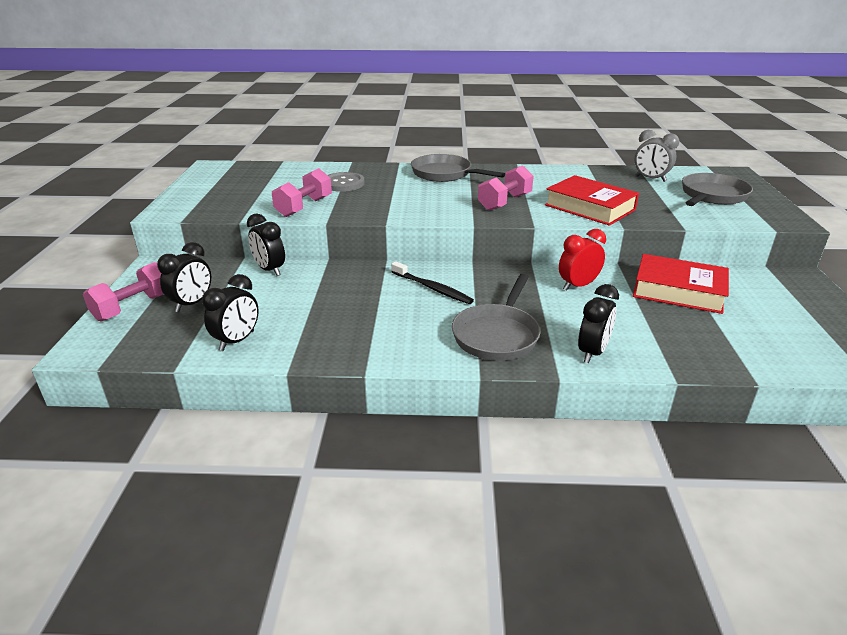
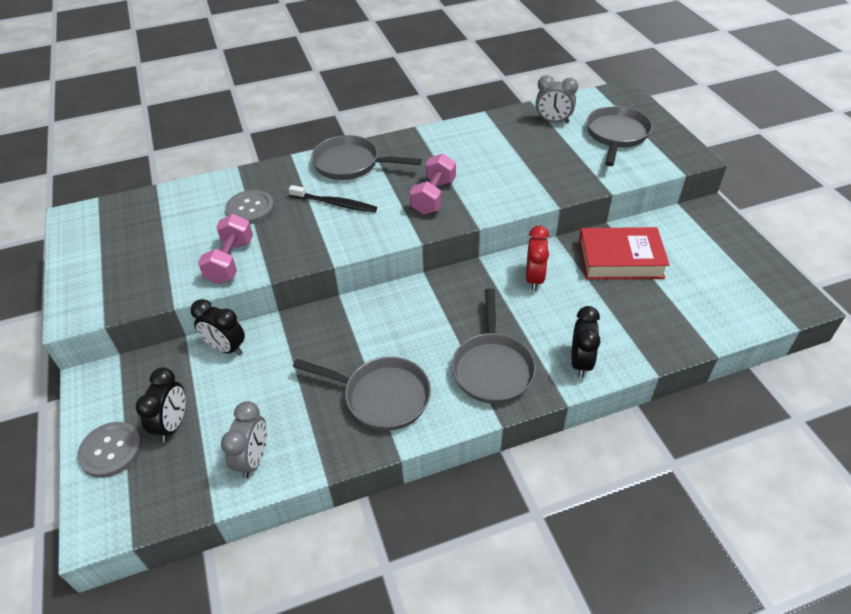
camera: 20 degrees left, 15 degrees up
pink dumbbell [83,262,163,322] -> grey button [77,422,142,478]
black clock [202,274,259,351] -> grey clock [221,401,267,479]
black toothbrush [391,261,474,304] -> black toothbrush moved to [289,185,377,212]
red book [545,175,639,226] -> none
red clock [559,229,606,291] -> red clock turned 150 degrees clockwise [526,226,549,291]
none -> grey pan [293,357,431,431]

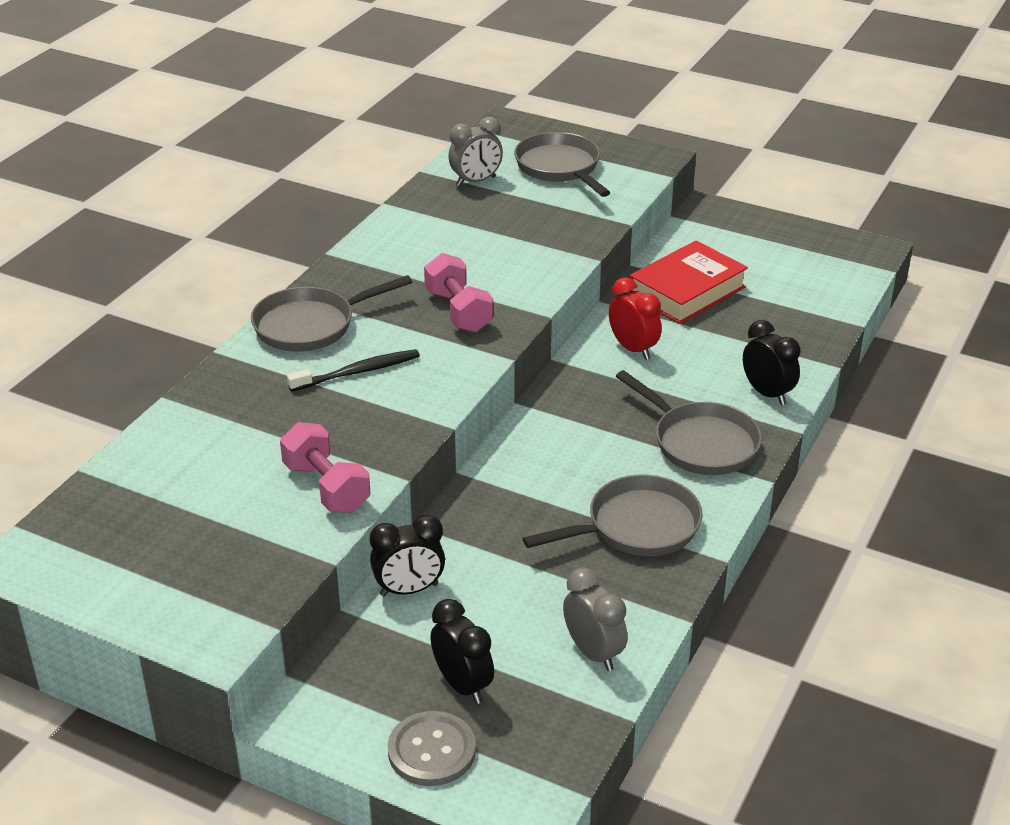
camera: 45 degrees left, 10 degrees down
grey button [225,190,274,224] -> none

